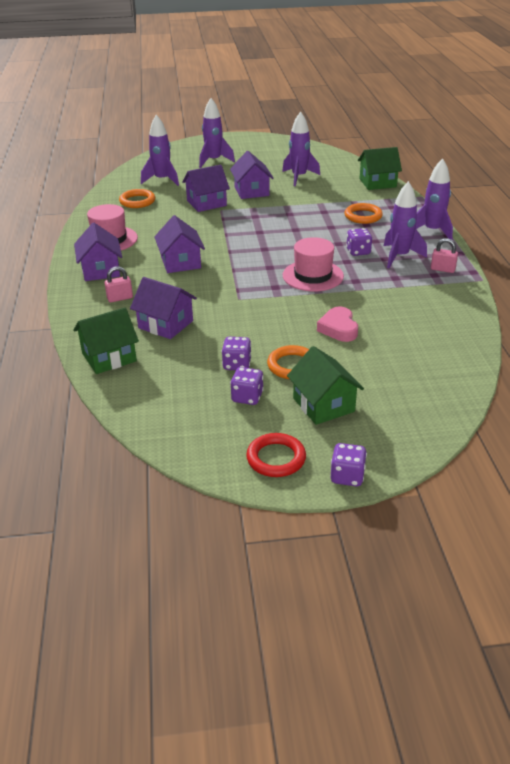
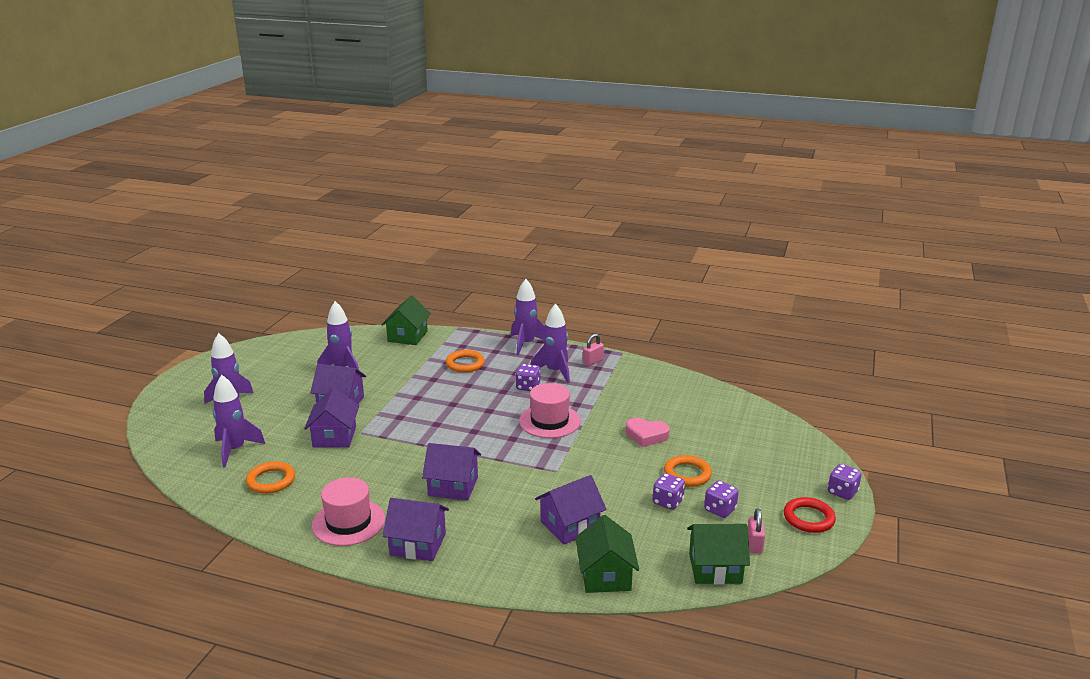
camera: 65 degrees left, 10 degrees down
pink padlock [105,266,133,302] -> pink padlock moved to [748,508,765,554]
green house [287,346,364,425] -> green house moved to [687,524,750,585]

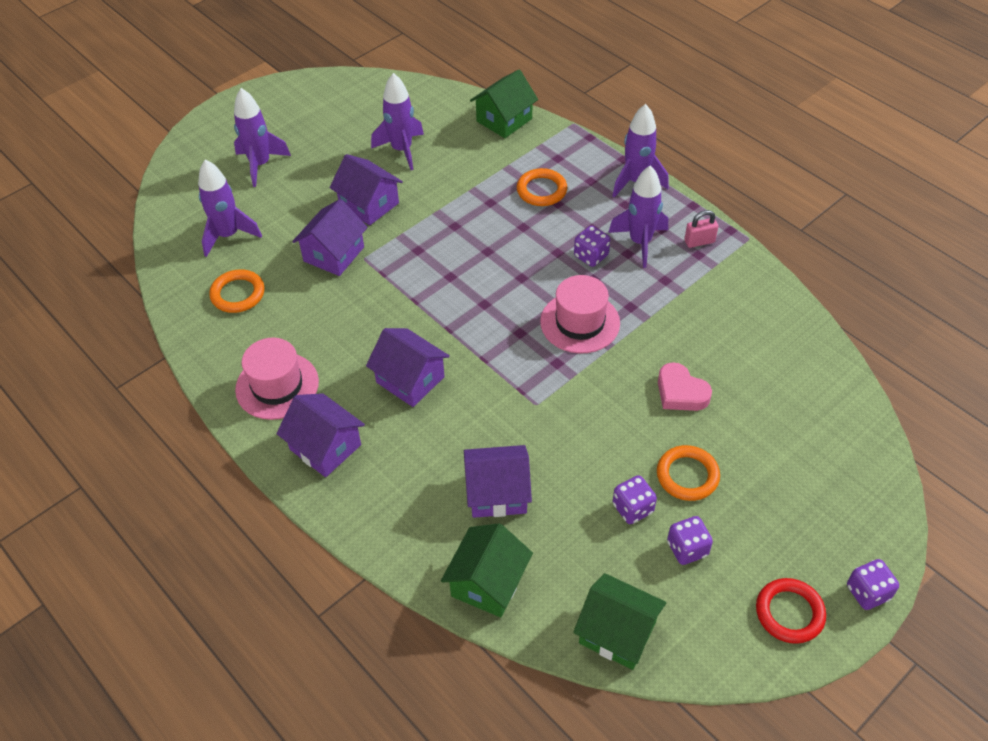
camera: 30 degrees right, 25 degrees up
pink padlock [748,508,765,554] -> none

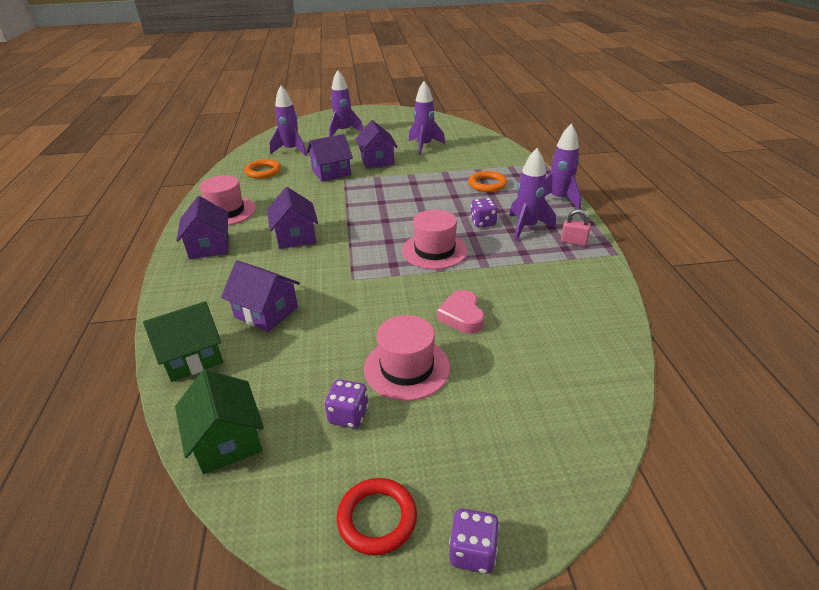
camera: 35 degrees right, 15 degrees down
green house [470,69,538,138] -> none
purple dice [613,475,657,524] -> none
orange ring [657,445,720,501] -> pink hat [364,315,450,401]

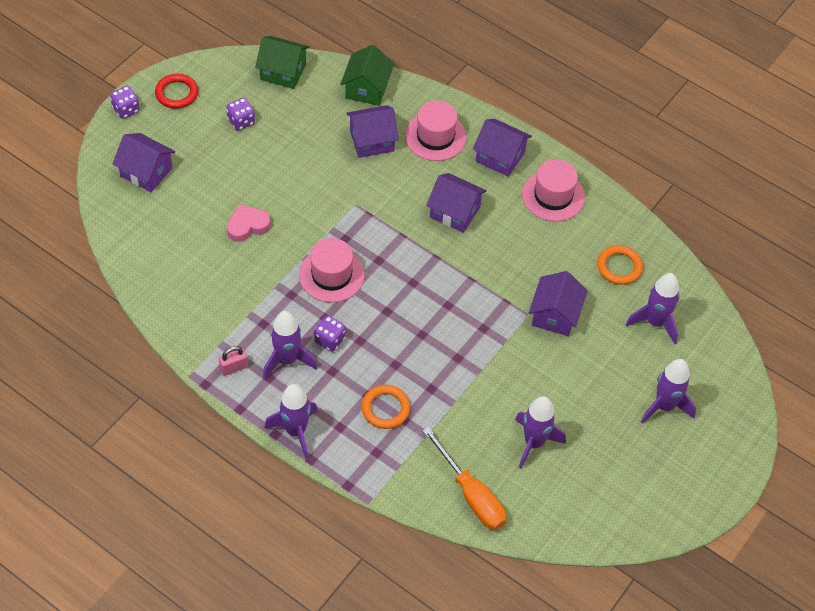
camera: 130 degrees right, 20 degrees up
purple house [356,120,398,168] -> purple house moved to [112,133,175,192]
pink hat [364,315,450,401] -> pink hat moved to [405,100,467,161]
pink heart [437,290,484,334] -> pink heart turned 60 degrees counterclockwise [227,204,271,242]
none -> orange screwdriver [422,427,506,530]

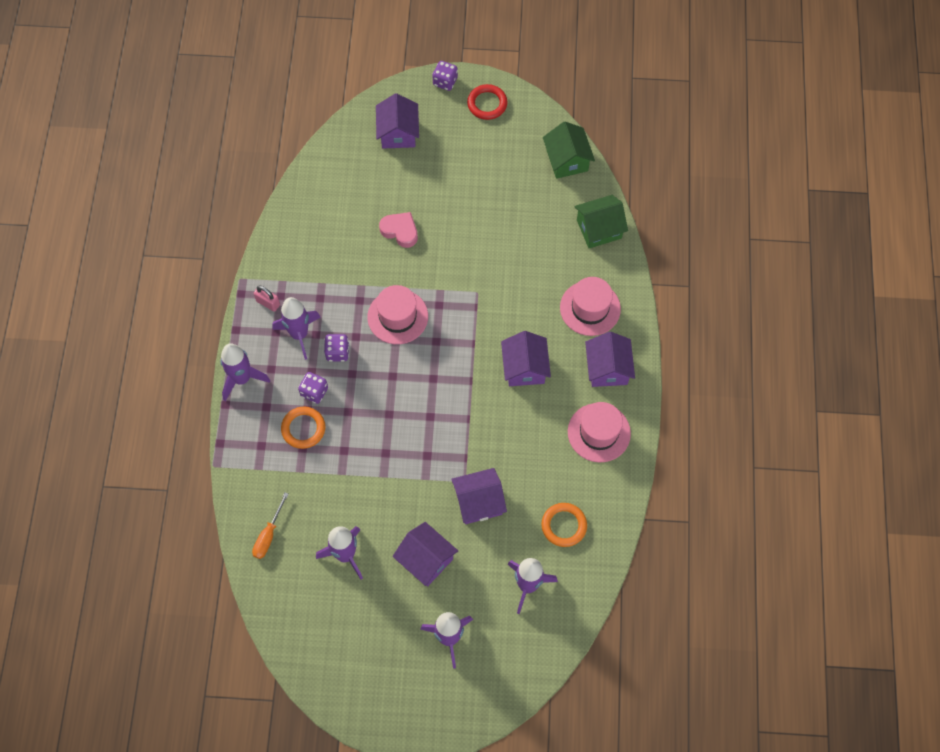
camera: 60 degrees right, 10 degrees up
purple dice [226,98,255,131] -> purple dice moved to [298,372,328,404]
purple house [346,105,399,158] -> purple house moved to [393,522,458,586]
orange screwdriver [422,427,506,530] -> orange screwdriver [252,493,289,559], size x0.61

